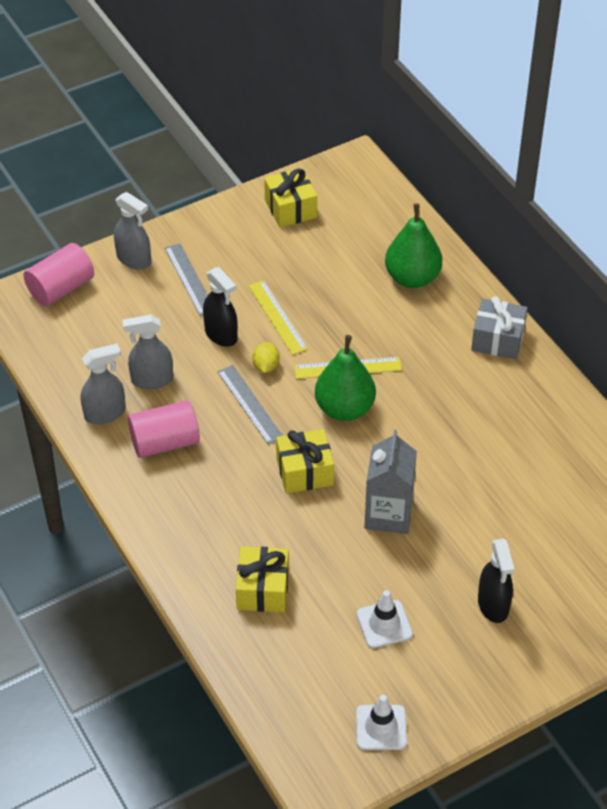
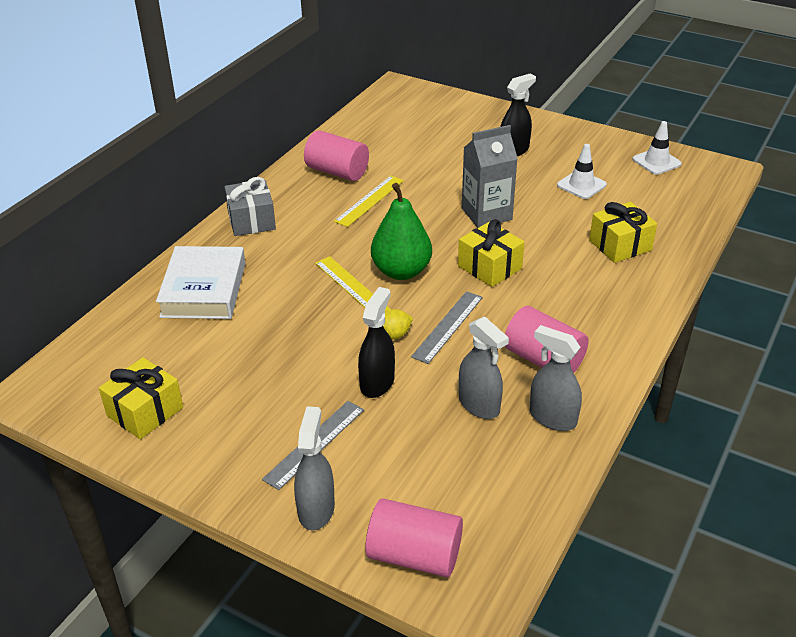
camera: 120 degrees left, 10 degrees down
yellow ruler [249,280,308,355] -> yellow ruler moved to [334,176,404,227]
green pear [385,203,442,288] -> white book [156,246,245,319]
none -> pink cylinder [304,130,369,181]

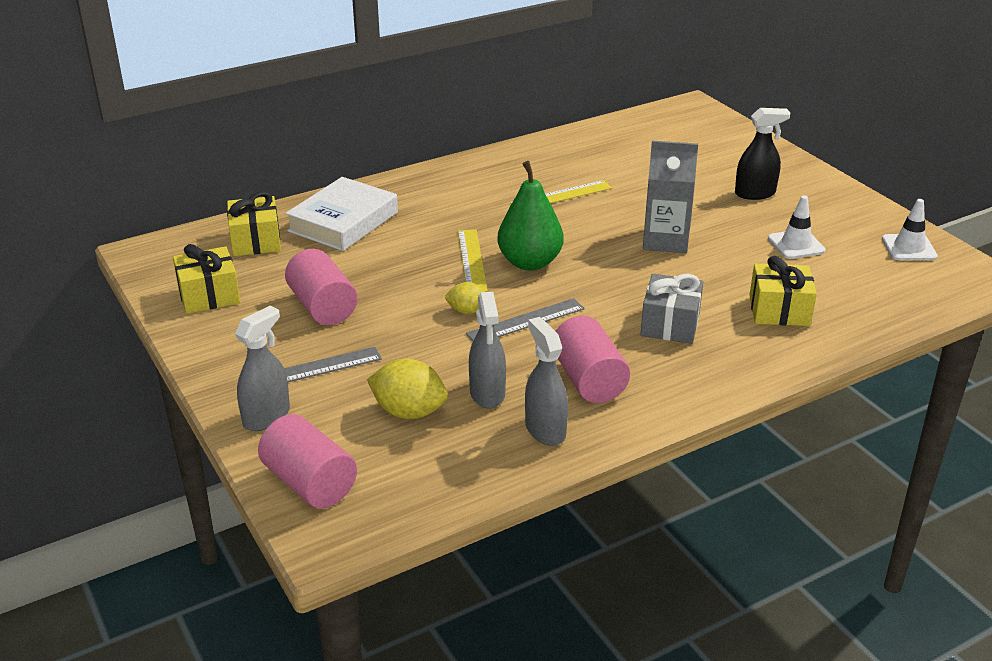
camera: 30 degrees right, 5 degrees down
grey gift [224,177,276,236] -> grey gift moved to [640,274,703,344]
pink cylinder [304,130,369,181] -> pink cylinder moved to [285,249,358,325]
black spray bottle [358,287,395,398] -> none
yellow gift [458,219,525,287] -> yellow gift moved to [227,192,281,256]
none -> yellow lemon [367,359,448,419]

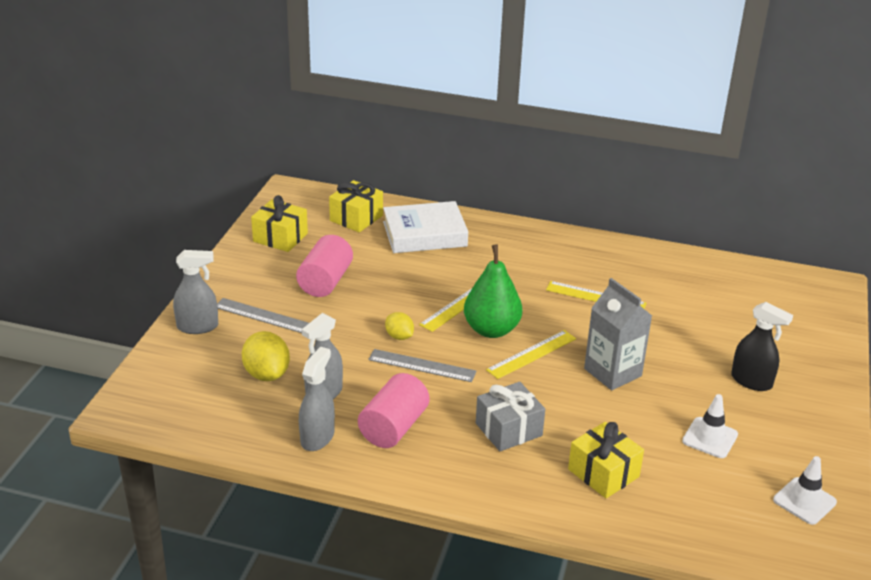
camera: 45 degrees right, 0 degrees up
pink cylinder [258,414,357,509] -> none
none -> yellow ruler [486,330,576,379]

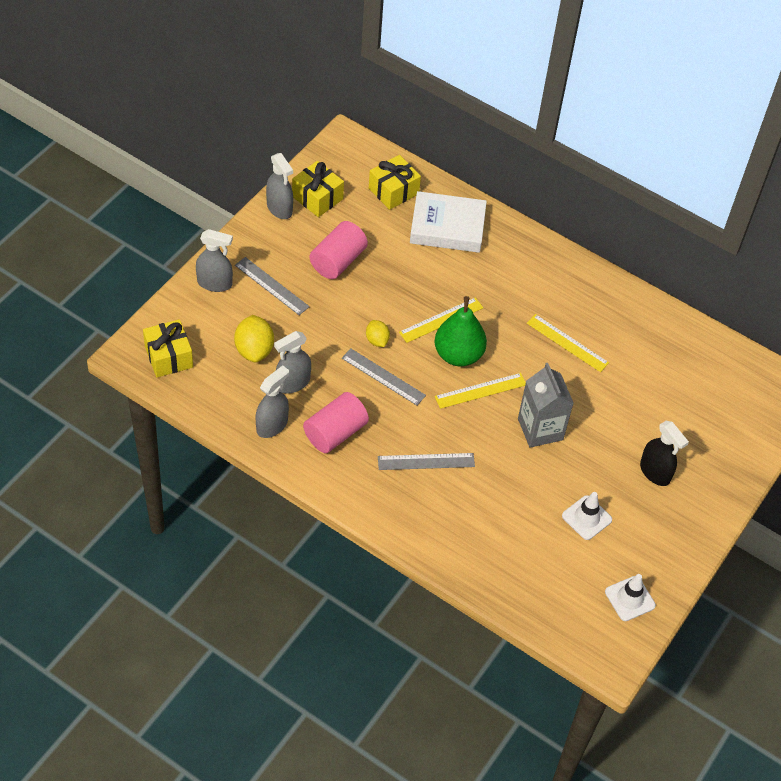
camera: 15 degrees right, 20 degrees up
grey gift [476,382,545,451] -> grey ruler [378,453,475,470]
yellow gift [568,422,644,498] -> yellow gift moved to [143,319,193,377]
none -> grey spray bottle [266,153,293,219]

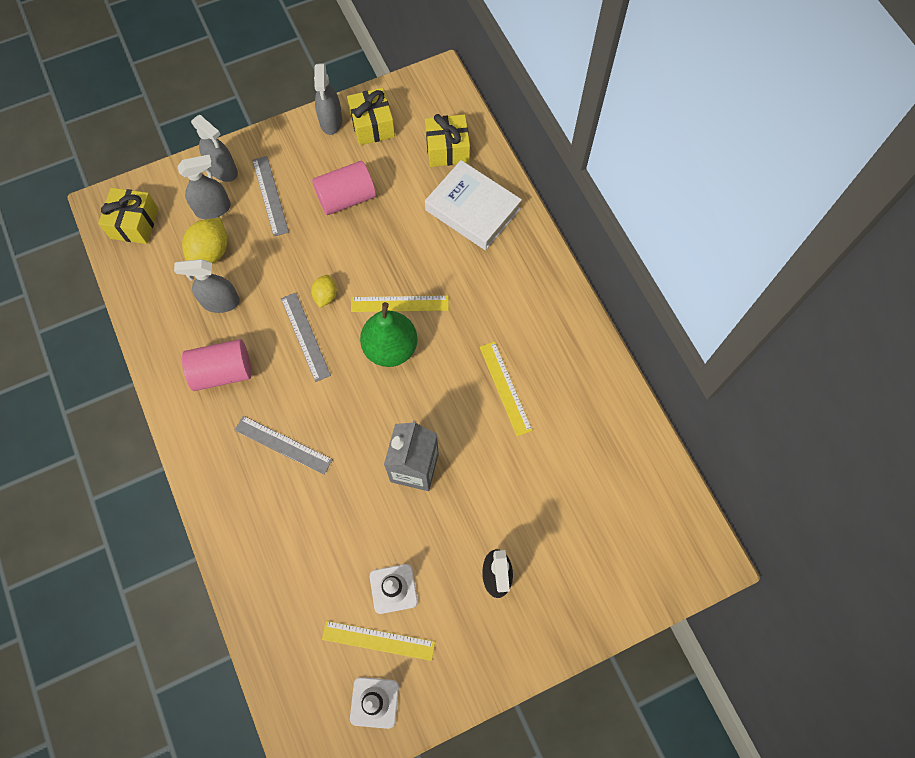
camera: 35 degrees right, 15 degrees up
grey spray bottle [256,365,289,438] -> grey spray bottle moved to [177,155,231,219]
yellow ruler [435,373,526,409] -> yellow ruler moved to [322,621,435,661]

